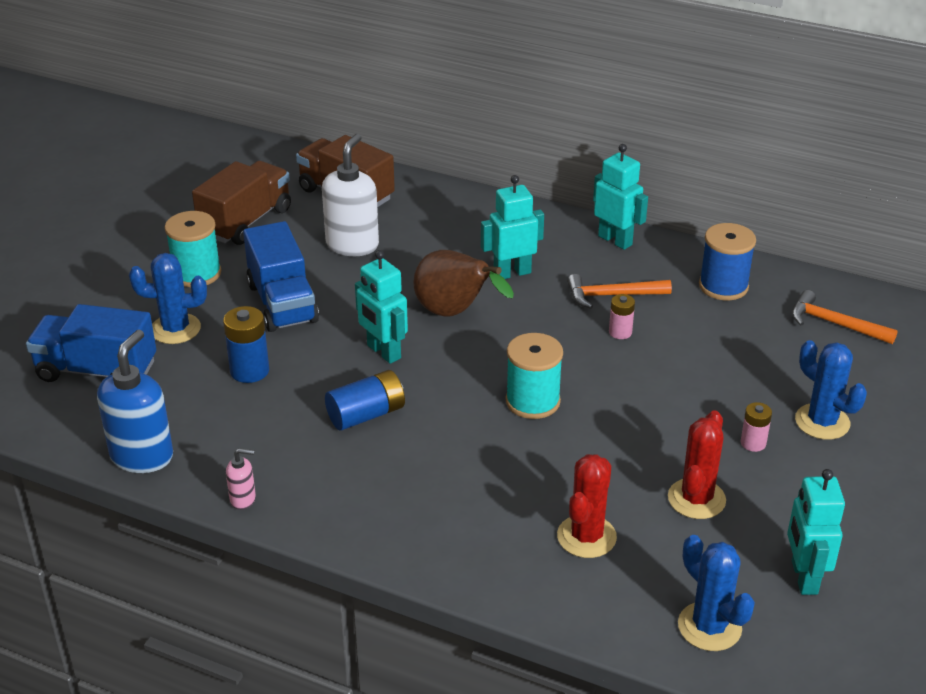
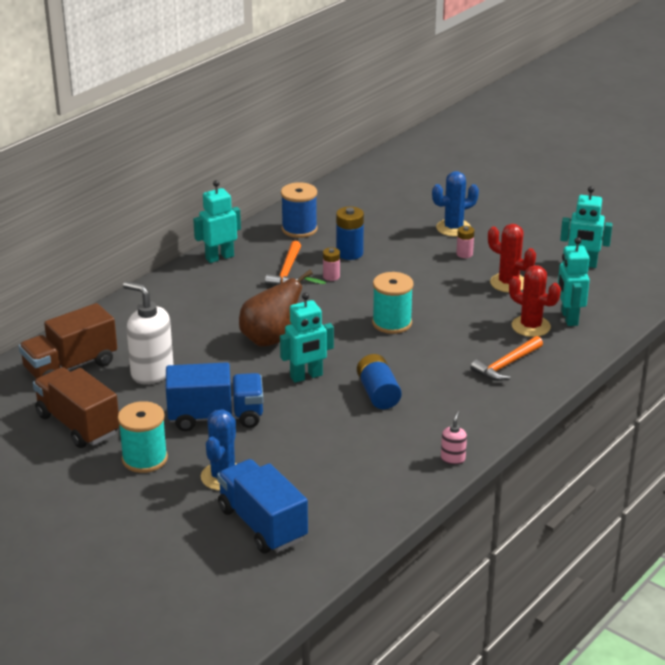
camera: 75 degrees left, 5 degrees down
blue truck [26,304,156,382] -> blue truck turned 120 degrees clockwise [217,459,308,553]
blue soap dispenser [97,330,173,473] -> none
blue battery [223,306,269,383] -> blue battery moved to [336,206,364,260]
turquoise robot [481,175,544,279] -> turquoise robot moved to [558,237,590,326]
blue cactus [678,535,755,651] -> none
orange hammer [792,290,898,344] -> orange hammer moved to [471,336,543,381]

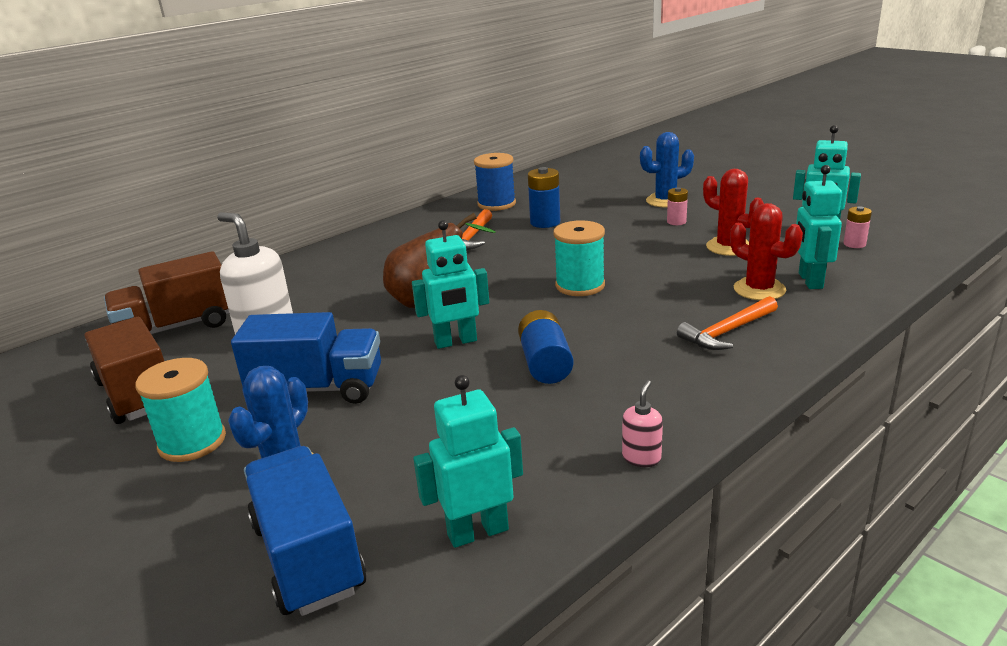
camera: 10 degrees right, 5 degrees down
turquoise robot [193,180,241,263] -> turquoise robot moved to [413,375,523,548]
pink battery [323,248,340,281] -> pink battery moved to [843,206,872,248]

